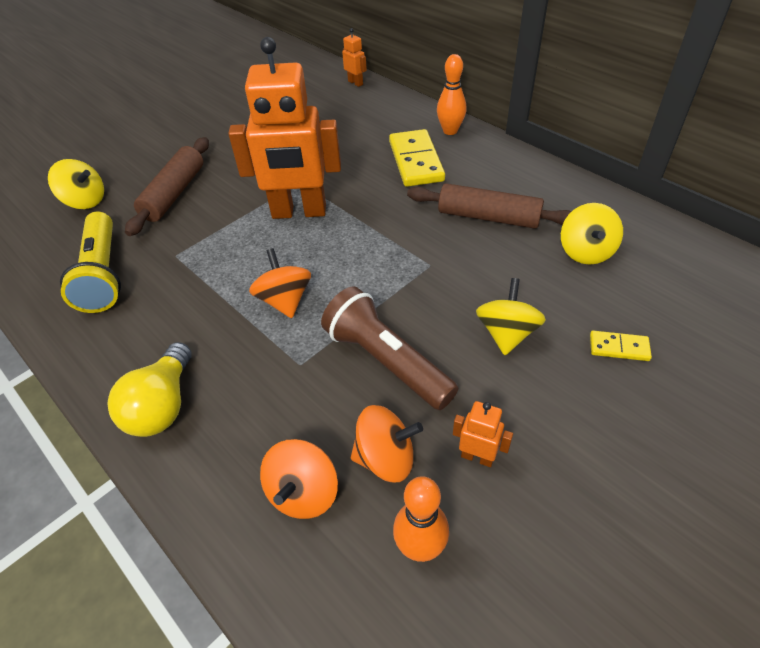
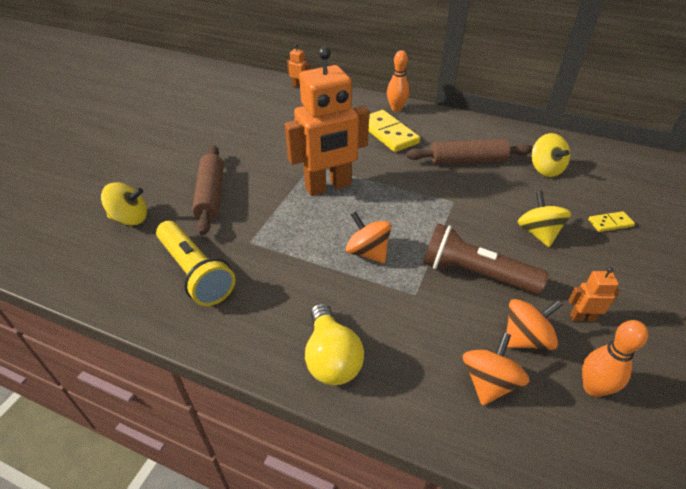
camera: 25 degrees left, 5 degrees down
orange spinning top [260,439,338,519] -> orange spinning top turned 150 degrees counterclockwise [463,332,529,406]

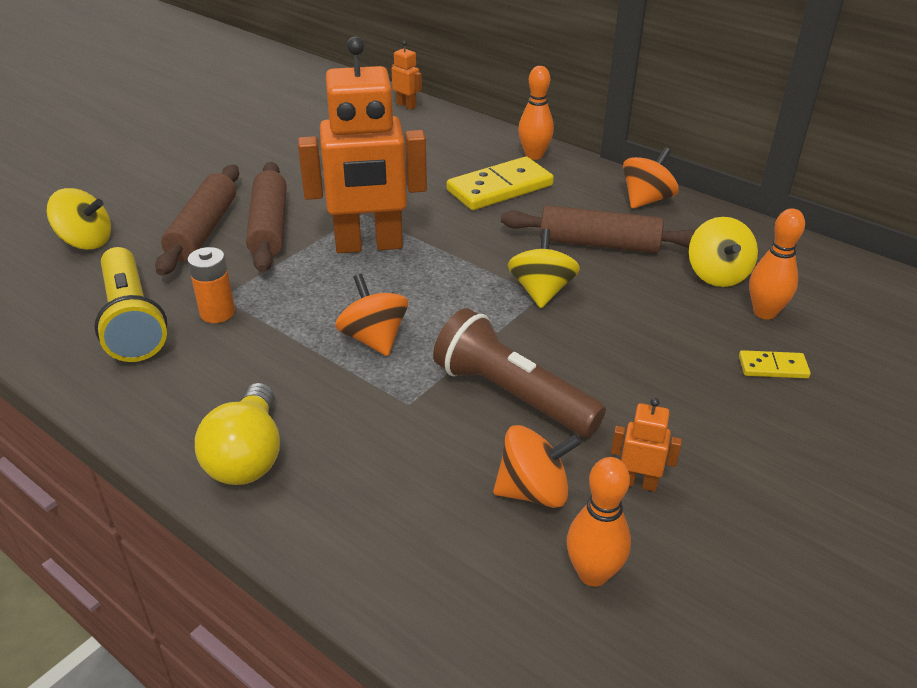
camera: 15 degrees right, 5 degrees down
yellow domino [369,110,420,152] -> yellow domino turned 75 degrees clockwise [447,157,554,210]
orange spinning top [463,332,529,406] -> orange spinning top moved to [623,147,679,209]
yellow spinning top [518,191,571,247] -> yellow spinning top moved to [508,229,580,308]
none -> orange battery [187,247,235,323]
none -> brown rolling pin [246,162,287,272]
none -> orange bowling pin [749,208,805,319]

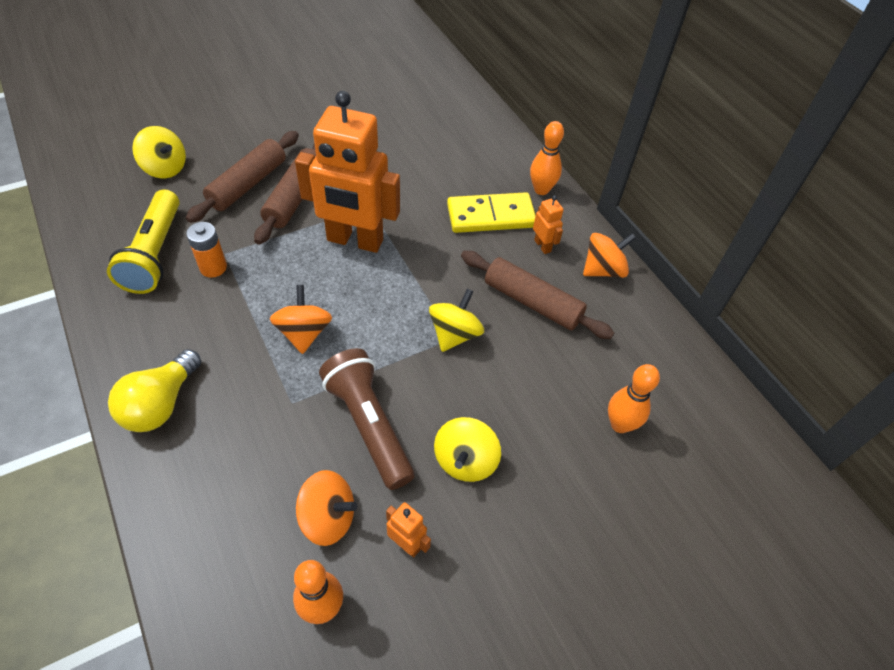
camera: 20 degrees right, 15 degrees up
orange robot [391,41,422,110] -> orange robot moved to [533,195,564,254]
yellow spinning top [689,217,758,287] -> yellow spinning top moved to [434,417,501,482]
yellow domino [739,350,811,378] -> none

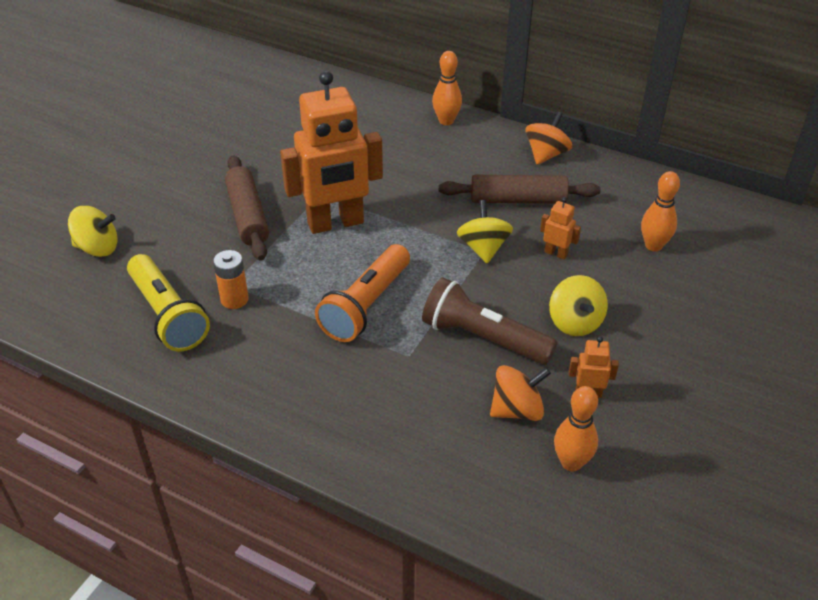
camera: 30 degrees left, 10 degrees down
yellow light bulb [108,349,201,432] -> none
brown rolling pin [186,131,299,223] -> none
orange spinning top [270,285,332,354] -> orange flashlight [315,244,410,342]
yellow domino [447,192,536,233] -> none
orange robot [533,195,564,254] -> orange robot moved to [540,197,581,260]

